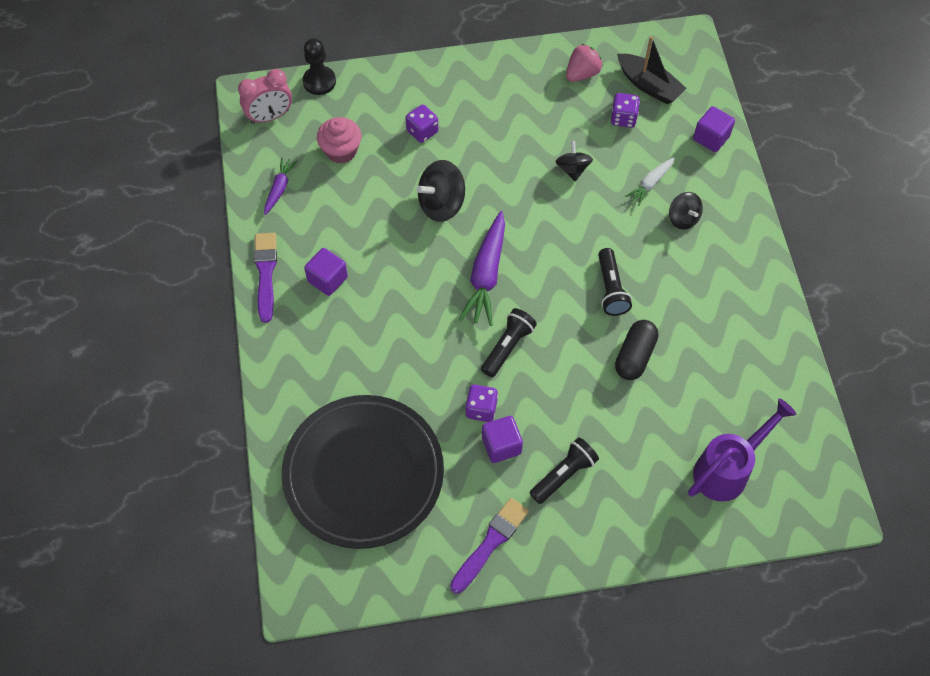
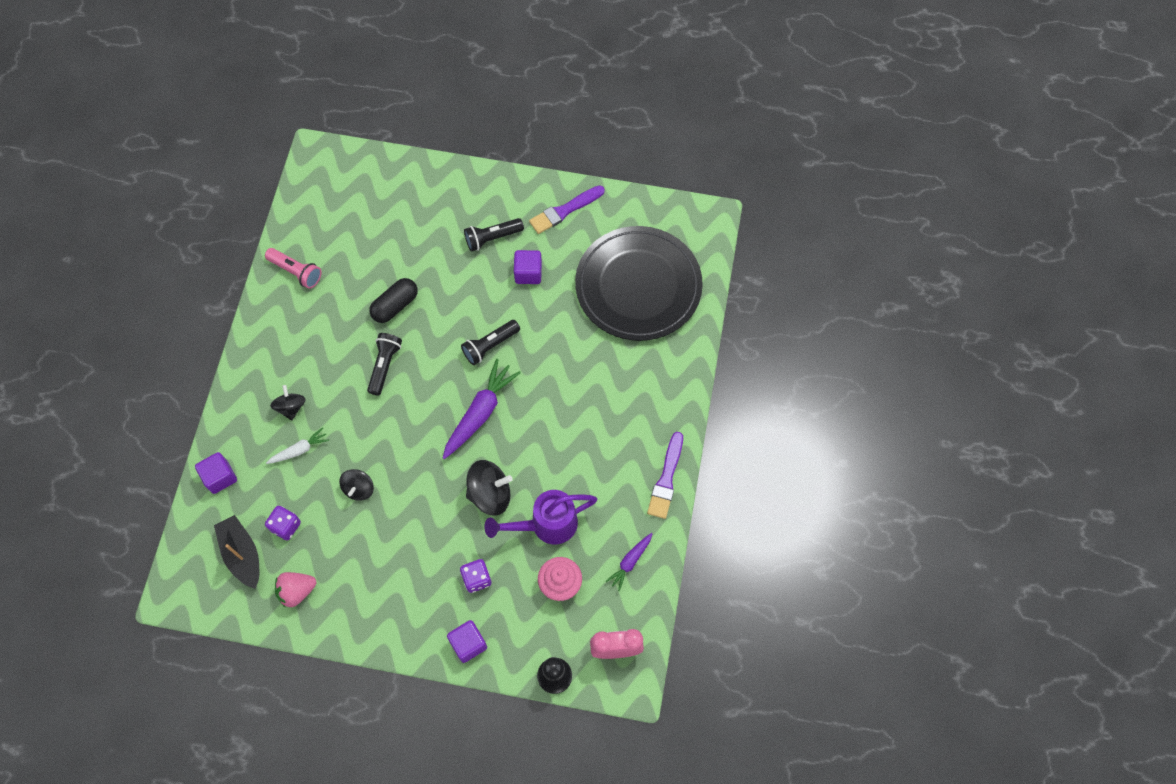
camera: 160 degrees left, 5 degrees up
purple cube [304,248,348,296] -> purple cube moved to [447,620,487,663]
purple dice [465,385,498,422] -> none
purple watering can [688,398,797,502] -> purple watering can moved to [484,490,597,544]
none -> pink flashlight [265,248,322,289]

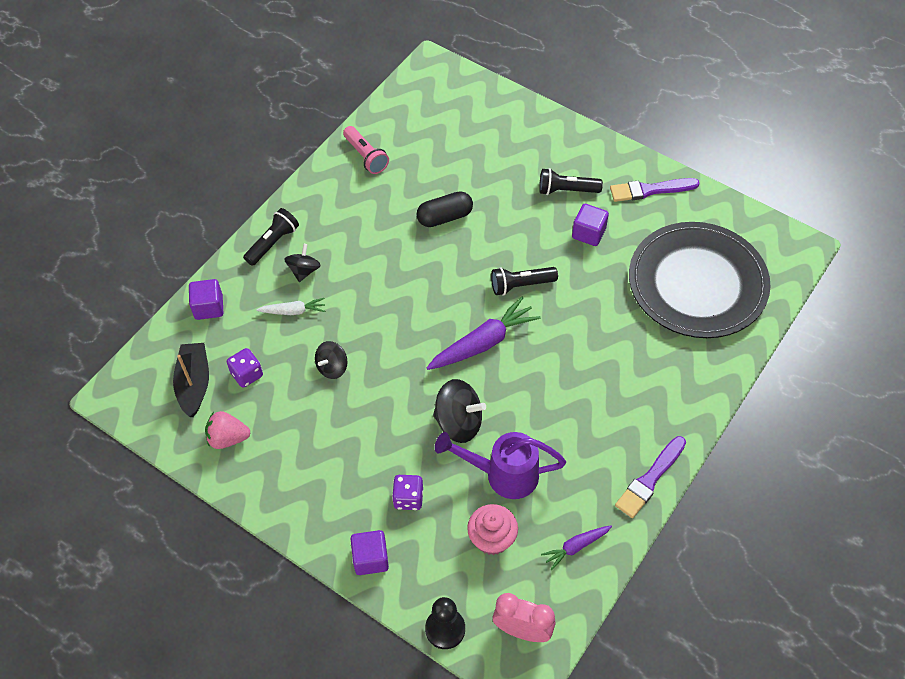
camera: 25 degrees right, 10 degrees down
black flashlight [367,333,402,396] -> black flashlight moved to [243,208,299,266]

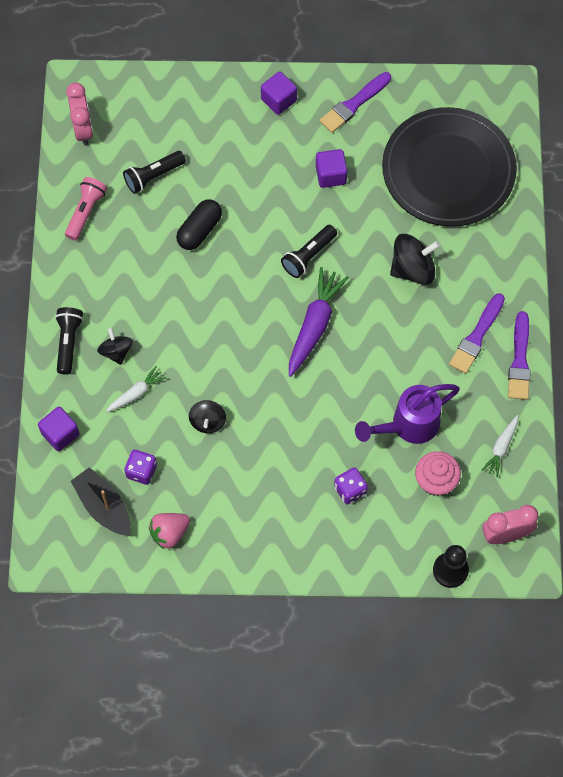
camera: 35 degrees left, 10 degrees up
pink flashlight [343,126,389,174] -> pink flashlight turned 90 degrees counterclockwise [65,177,107,241]
purple cube [351,530,389,575] -> purple cube moved to [261,72,297,115]
black spinning top [433,379,486,443] -> black spinning top moved to [390,234,440,285]
black flashlight [539,168,603,195] -> black flashlight moved to [123,151,186,194]
purple carrot [541,525,612,570] -> white carrot [482,415,518,477]
none -> pink clock [66,83,93,145]
none -> purple brush [449,293,505,374]

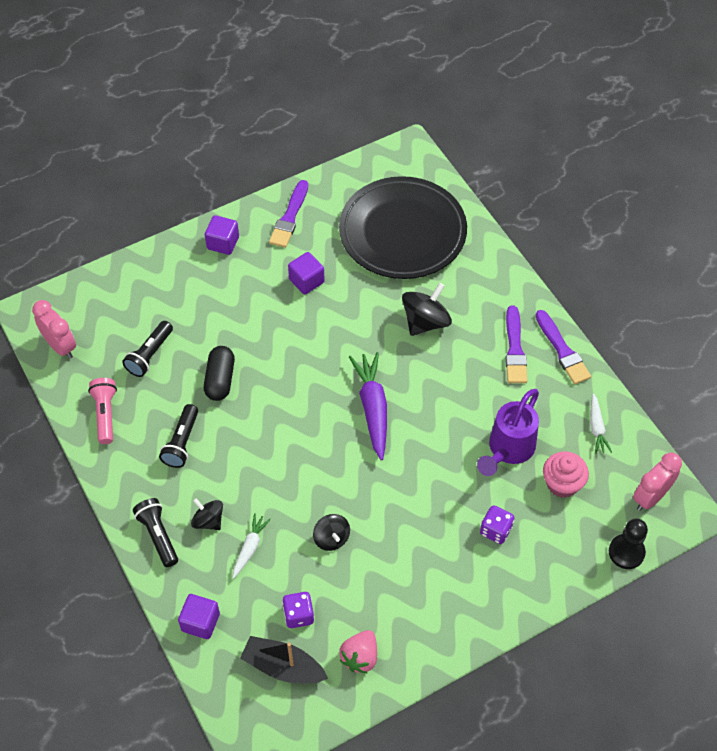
camera: 30 degrees left, 10 degrees down
black flashlight [281,225,337,278] -> black flashlight moved to [159,404,198,468]

